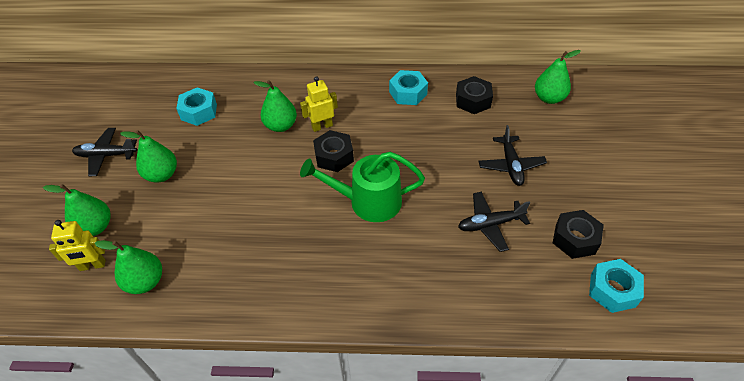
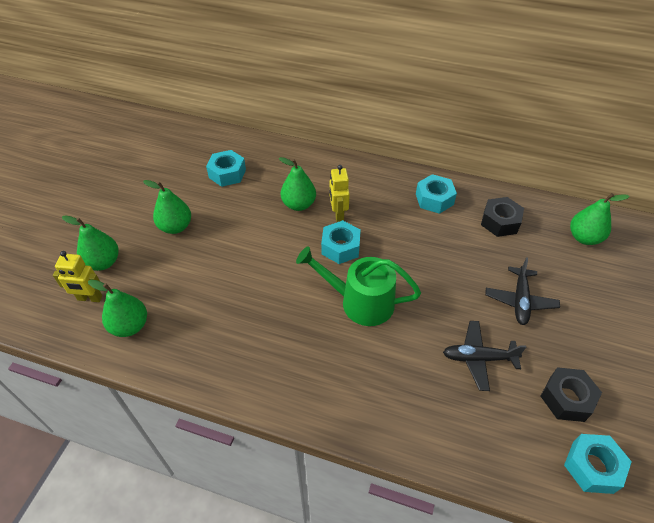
camera: 15 degrees right, 0 degrees up
black plane [72,128,137,176] -> none
yellow robot [300,76,338,132] -> yellow robot turned 90 degrees counterclockwise [330,165,350,222]
black nut [313,130,354,172] -> turquoise nut [321,220,361,264]

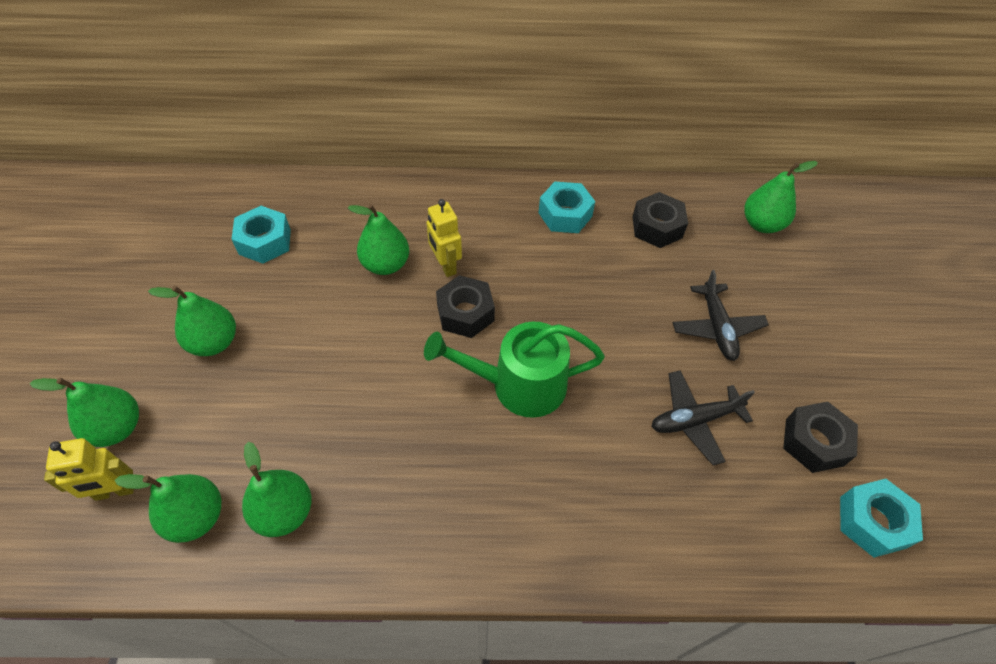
camera: 20 degrees left, 5 degrees up
turquoise nut [321,220,361,264] -> black nut [436,275,495,338]
none -> green pear [242,442,312,537]

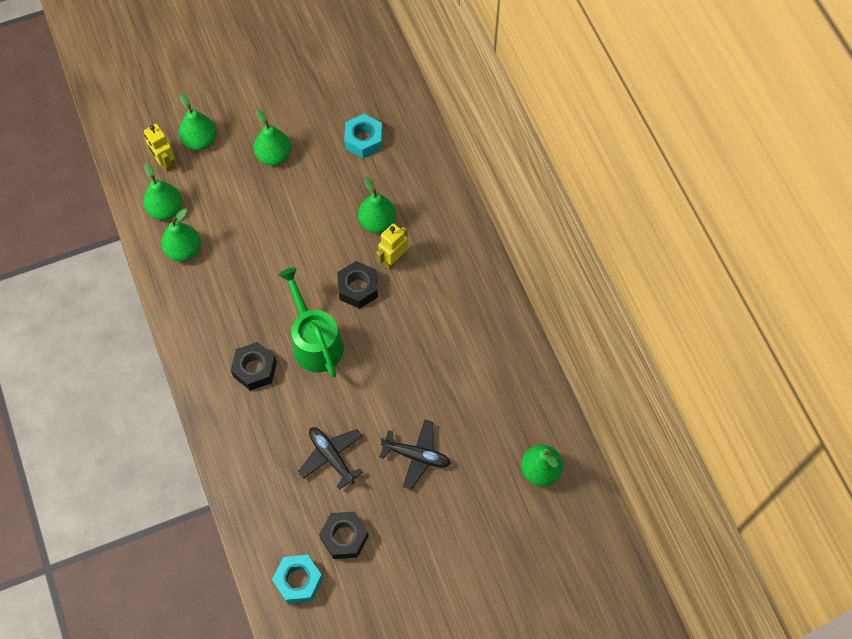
camera: 70 degrees right, 10 degrees up
turquoise nut [538,182,595,233] -> none
black nut [632,192,688,248] -> black nut moved to [231,342,277,391]
black plane [673,270,769,361] -> black plane turned 135 degrees counterclockwise [380,420,451,490]

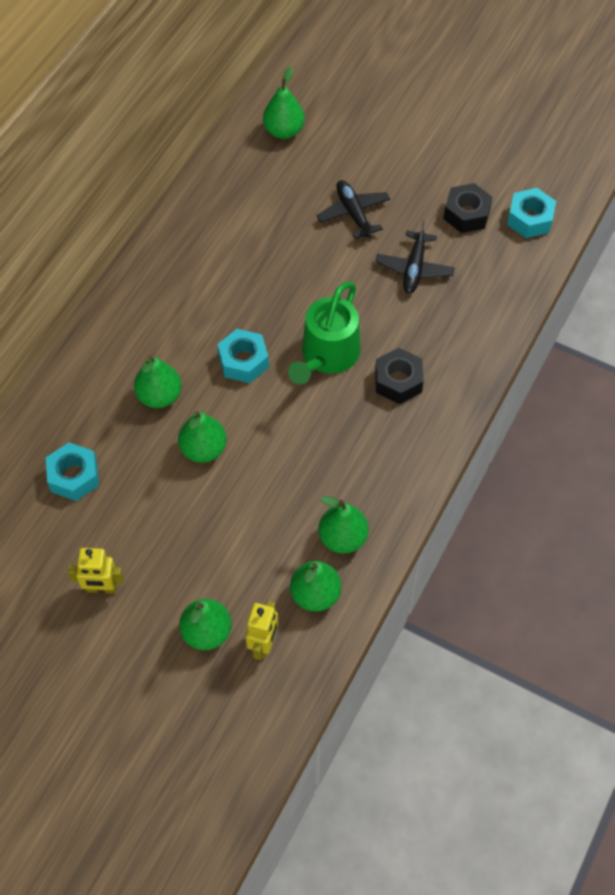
camera: 130 degrees left, 5 degrees down
green pear [254,109,291,166] -> green pear moved to [178,411,227,463]
black nut [337,261,378,309] -> turquoise nut [218,329,269,383]
yellow robot [376,223,408,269] -> yellow robot moved to [68,548,124,594]

